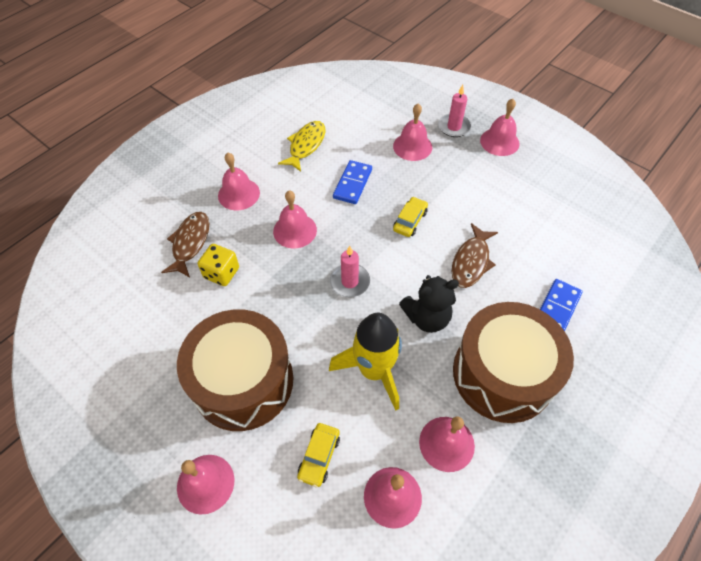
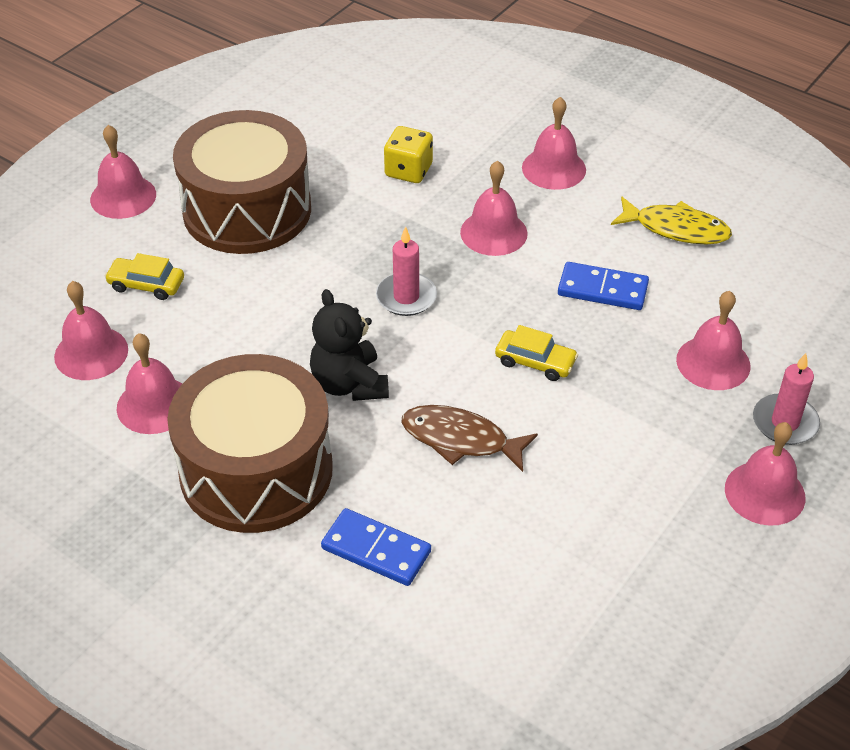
camera: 85 degrees right, 10 degrees down
brown fish [161,212,209,277] -> none
yellow rocket [329,313,402,411] -> none

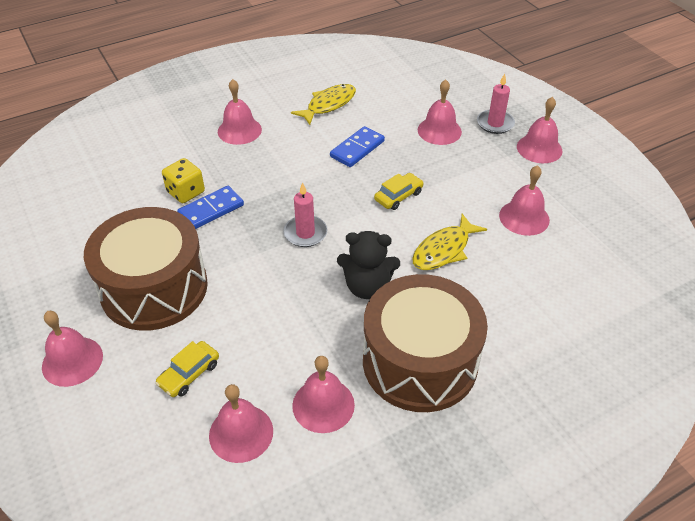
camera: 65 degrees left, 0 degrees up
blue domino [321,508,431,586] -> blue domino moved to [177,186,244,229]
brown fish [401,405,538,472] -> yellow fish [412,214,487,270]
pink bell [460,160,528,256] -> pink bell moved to [499,165,550,236]

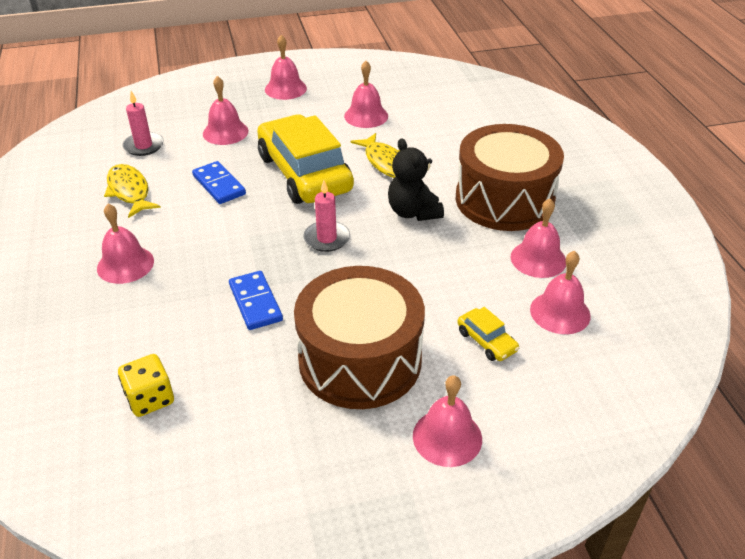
camera: 75 degrees left, 5 degrees down
yellow dice [162,158,205,203] -> yellow dice moved to [118,354,174,417]
black teddy bear [337,231,400,299] -> black teddy bear turned 135 degrees clockwise [388,138,444,221]
yellow car [374,173,424,210] -> yellow car [257,114,354,204], size x2.49
pink candle [477,74,515,134] -> pink candle moved to [122,91,164,156]

